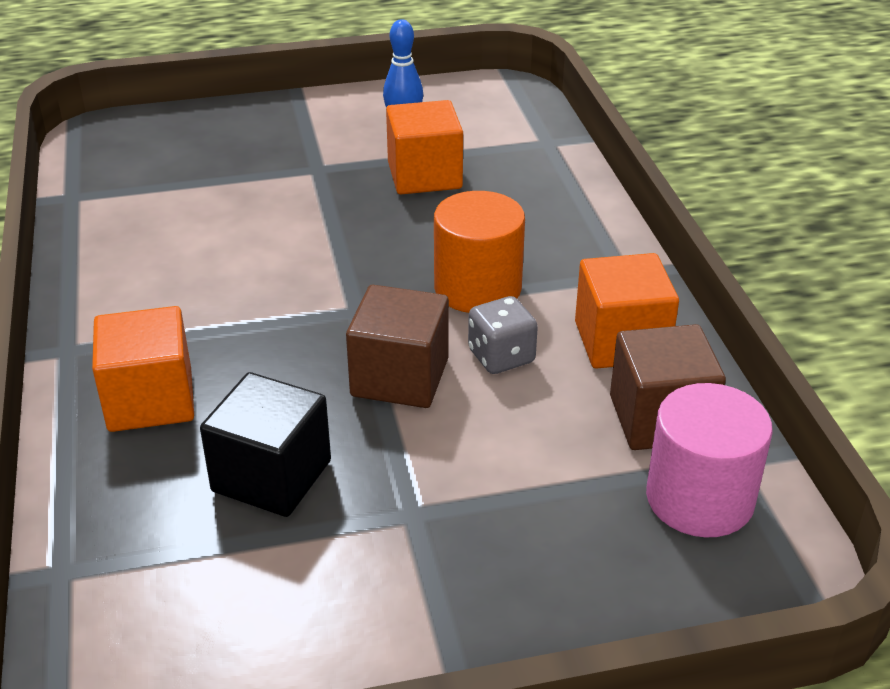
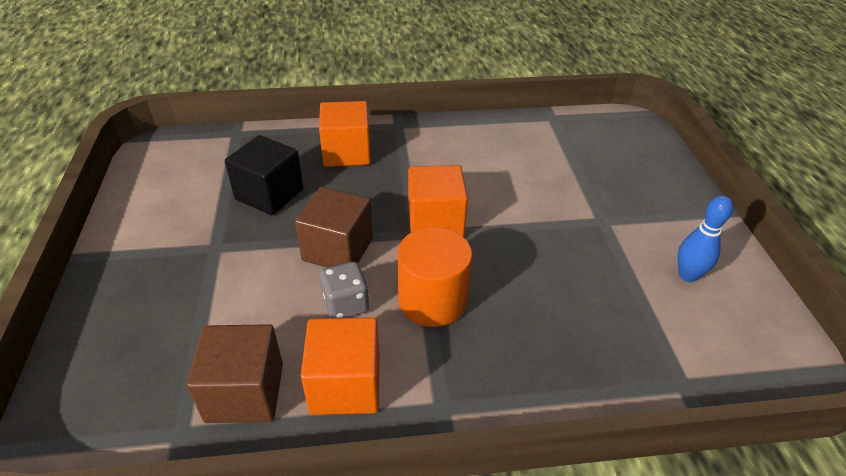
camera: 95 degrees right, 5 degrees up
orange cube [386,100,463,194] -> orange cube moved to [408,165,468,237]
pink cylinder [646,383,773,537] -> none

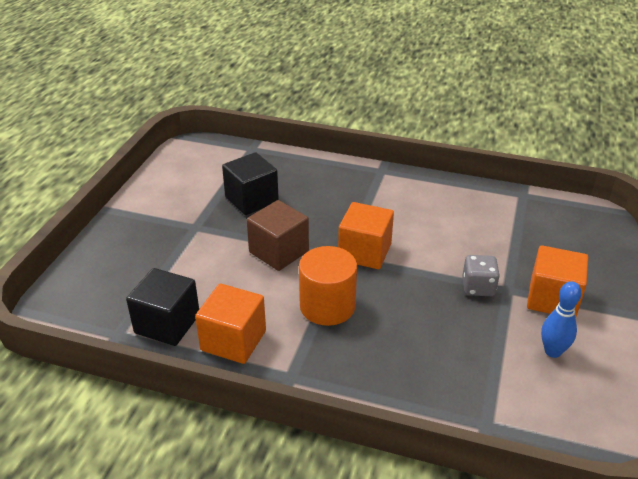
camera: 25 degrees right, 5 degrees down
brown cube [187,324,283,423] -> black cube [126,268,199,346]
orange cube [319,101,371,167] -> orange cube moved to [527,245,588,318]
grey dice [320,262,369,318] -> grey dice moved to [462,255,500,296]

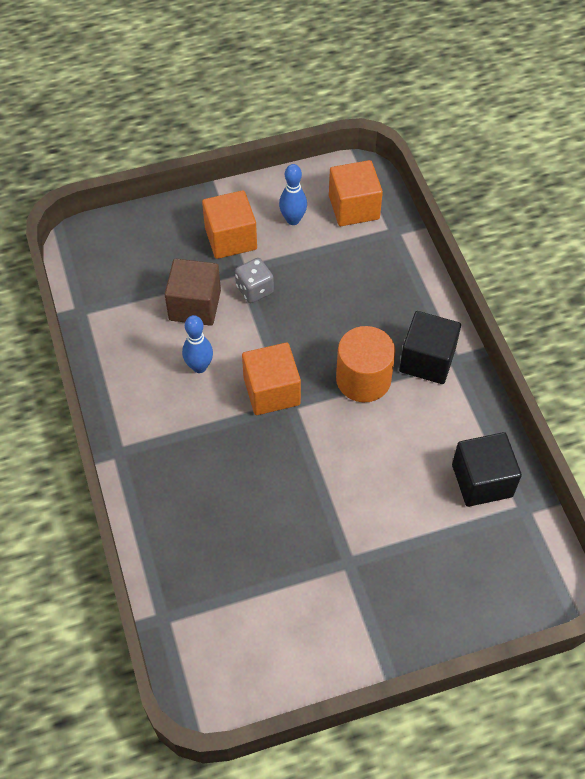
camera: 125 degrees left, 20 degrees up
orange cube [195,284,266,364] -> orange cube moved to [329,160,383,226]
black cube [222,152,279,215] -> black cube moved to [399,311,461,384]
brown cube [247,200,309,271] -> brown cube moved to [165,259,221,326]
none -> blue bowling pin [182,315,213,373]

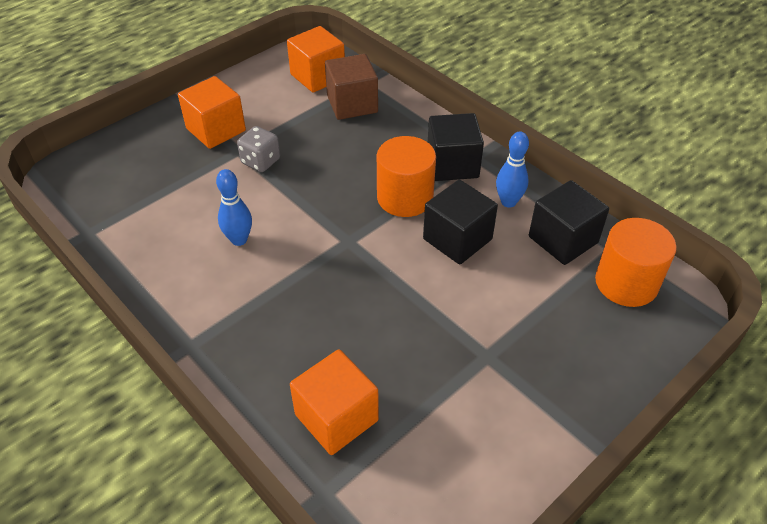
camera: 25 degrees left, 10 degrees down
brown cube [165,259,221,326] -> brown cube moved to [325,54,378,120]
orange cube [242,343,301,415] -> orange cube moved to [290,349,379,455]
blue bowling pin [279,164,307,225] -> blue bowling pin moved to [496,132,529,208]
none -> black cube [423,180,498,264]
none -> orange cylinder [595,218,677,307]

